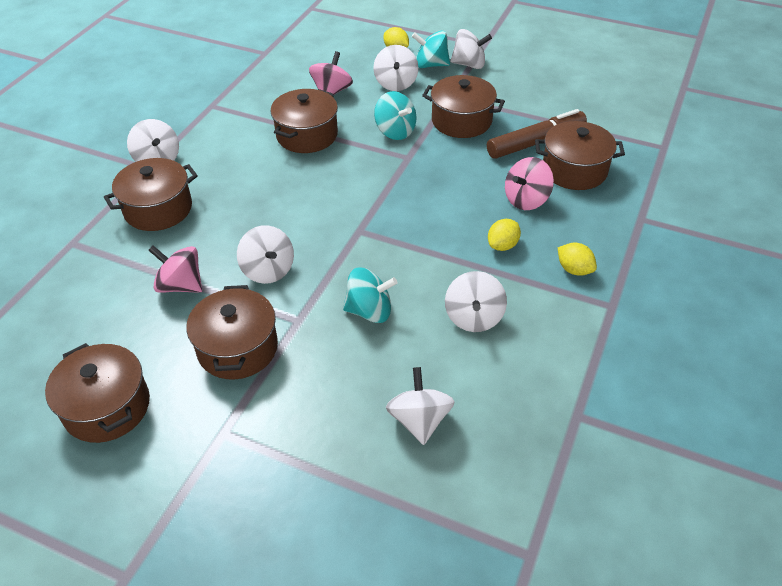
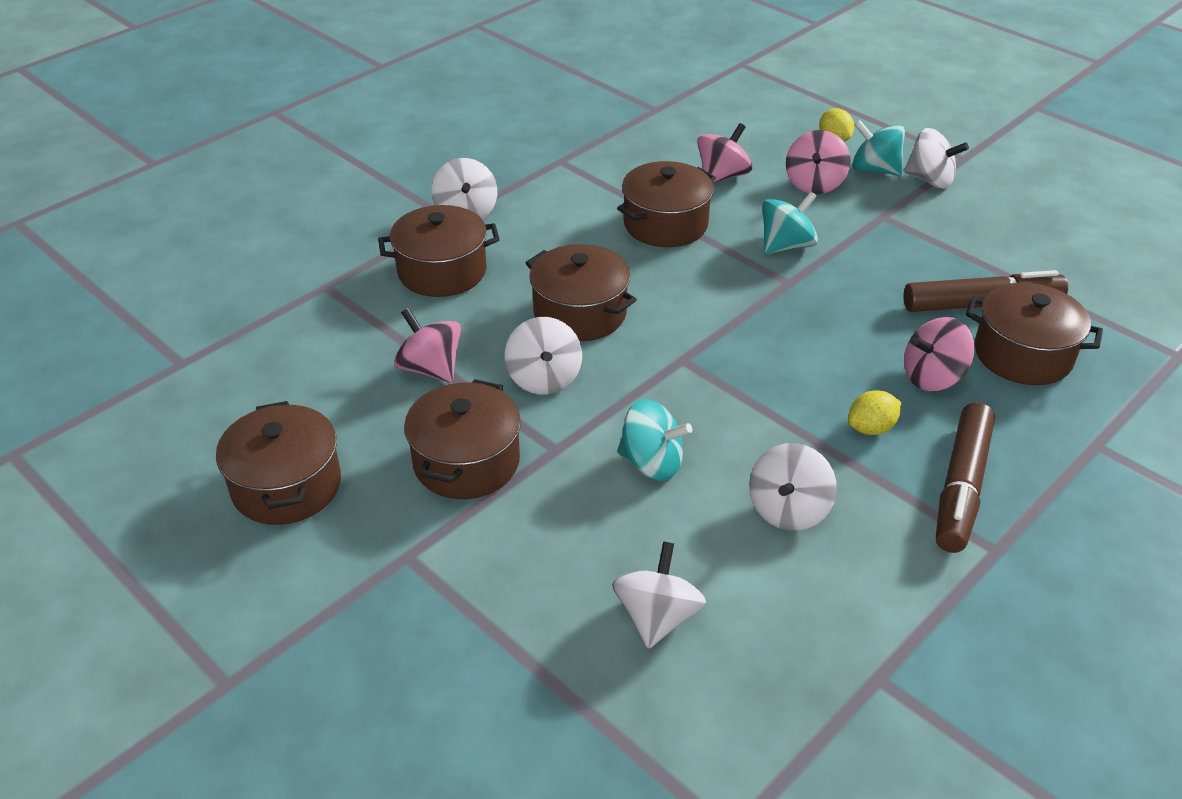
camera: 20 degrees right, 5 degrees down
white spinning top [373,45,418,91] -> pink spinning top [786,130,851,194]
turquoise spinning top [374,91,416,140] -> turquoise spinning top turned 105 degrees counterclockwise [762,191,818,254]
brown pot [422,75,505,138] -> brown pot moved to [526,244,637,341]
yellow lemon [558,243,597,276] -> brown marker [936,402,995,553]

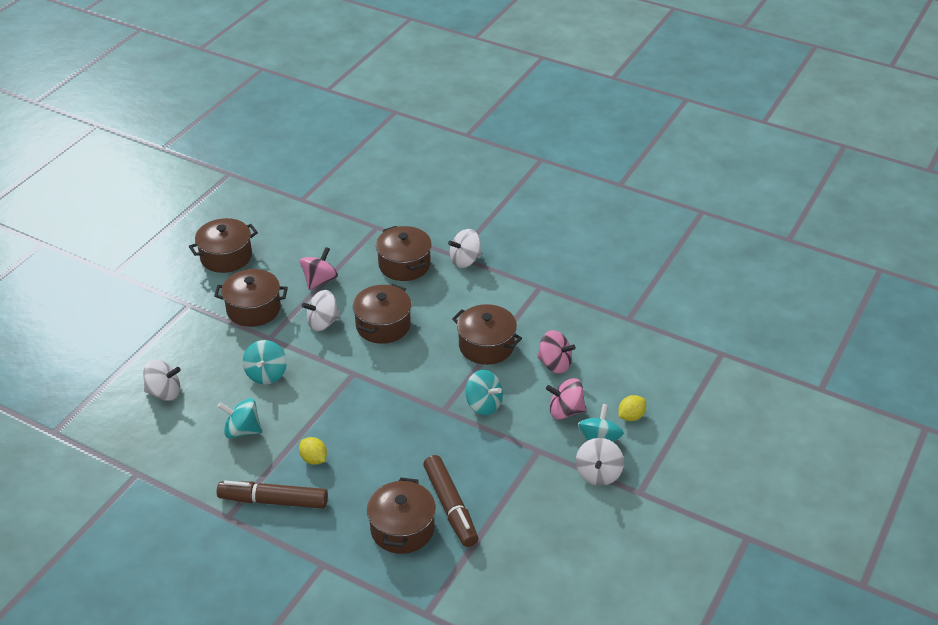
camera: 75 degrees right, 0 degrees up
white spinning top [749,443,837,531] -> turquoise spinning top [218,398,262,439]
pink spinning top [904,317,975,391] -> none

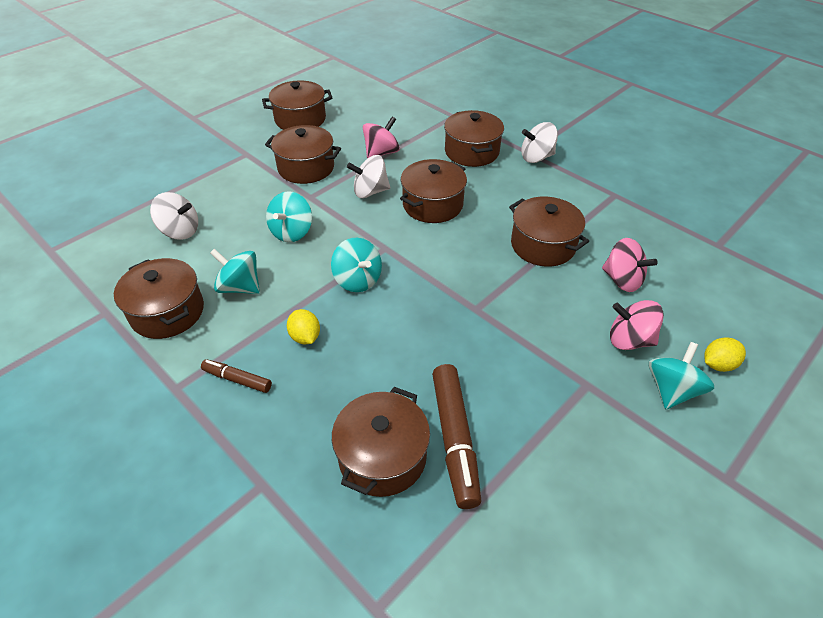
camera: 15 degrees right, 5 degrees up
brown marker [217,481,328,509] -> brown marker [201,359,272,393], size x0.54
turquoise spinning top [465,370,503,415] -> turquoise spinning top moved to [331,238,382,292]
white spinning top [576,438,624,486] -> none
none -> brown pot [114,258,204,339]

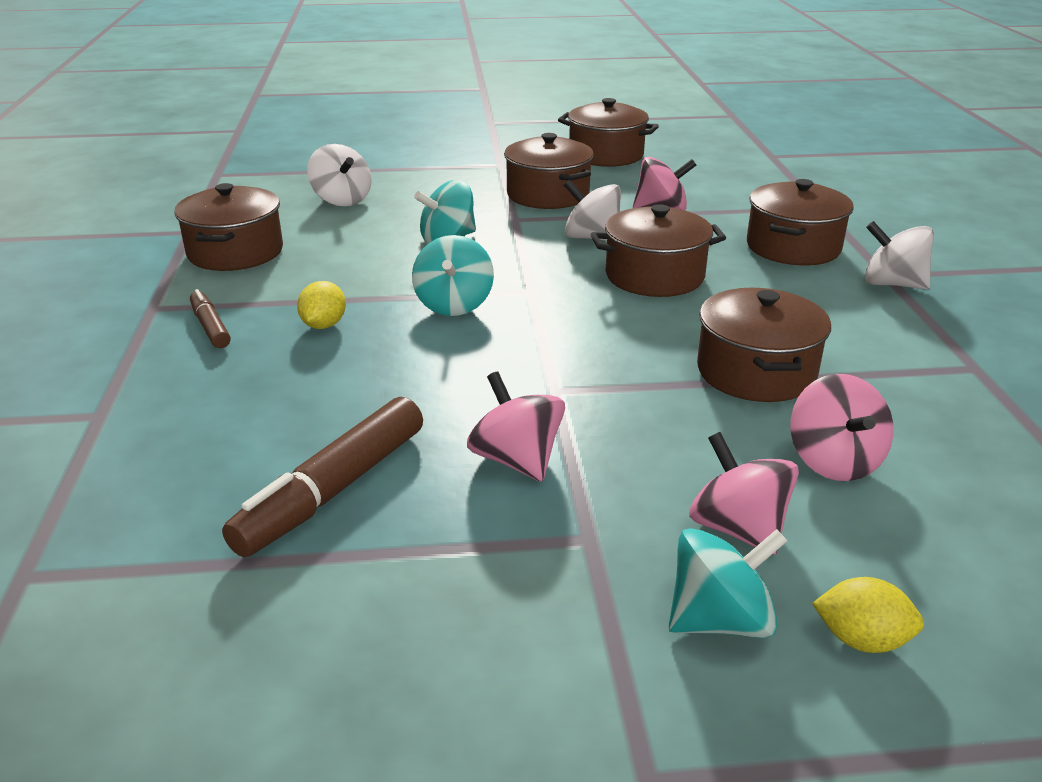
camera: 40 degrees right, 15 degrees down
turquoise spinning top [210,249,260,294] -> none
brown pot [332,387,430,497] -> none
none -> pink spinning top [467,371,565,482]

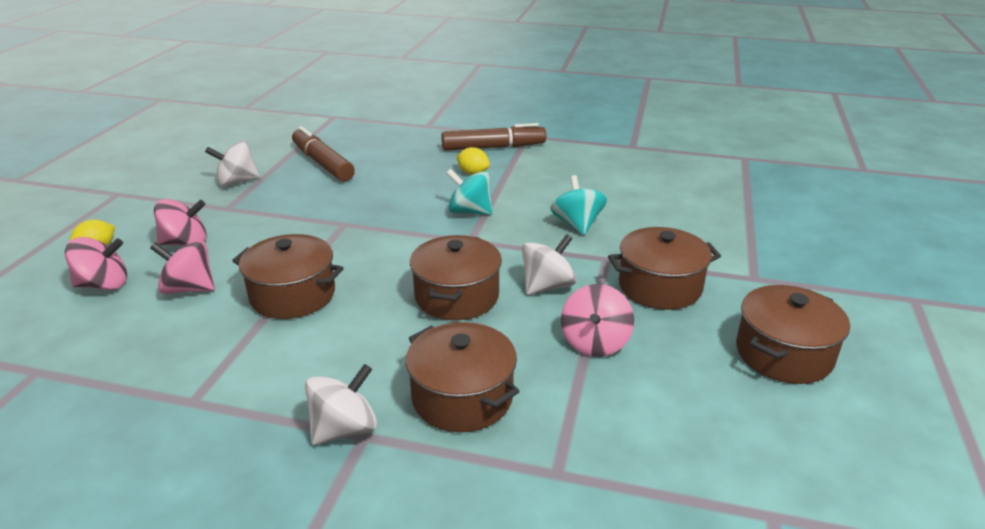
camera: 110 degrees right, 0 degrees up
brown pot [174,183,283,271] -> none
brown marker [190,289,231,348] -> brown marker [441,123,546,151], size x1.85
white spinning top [307,144,372,206] -> white spinning top moved to [205,140,260,186]
pink spinning top [467,371,565,482] -> pink spinning top moved to [65,237,127,290]
turquoise spinning top [669,528,787,638] -> none

